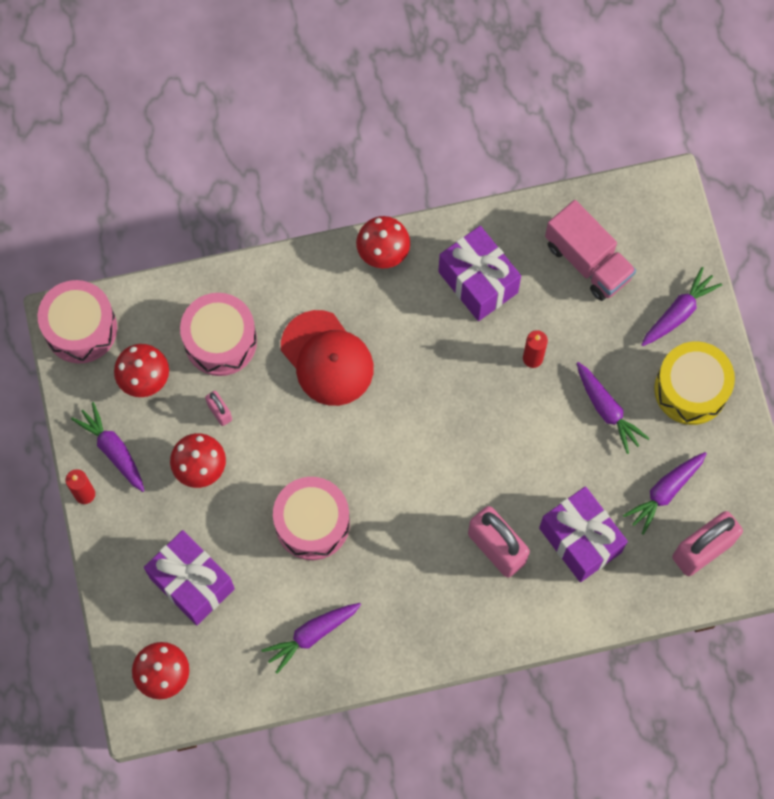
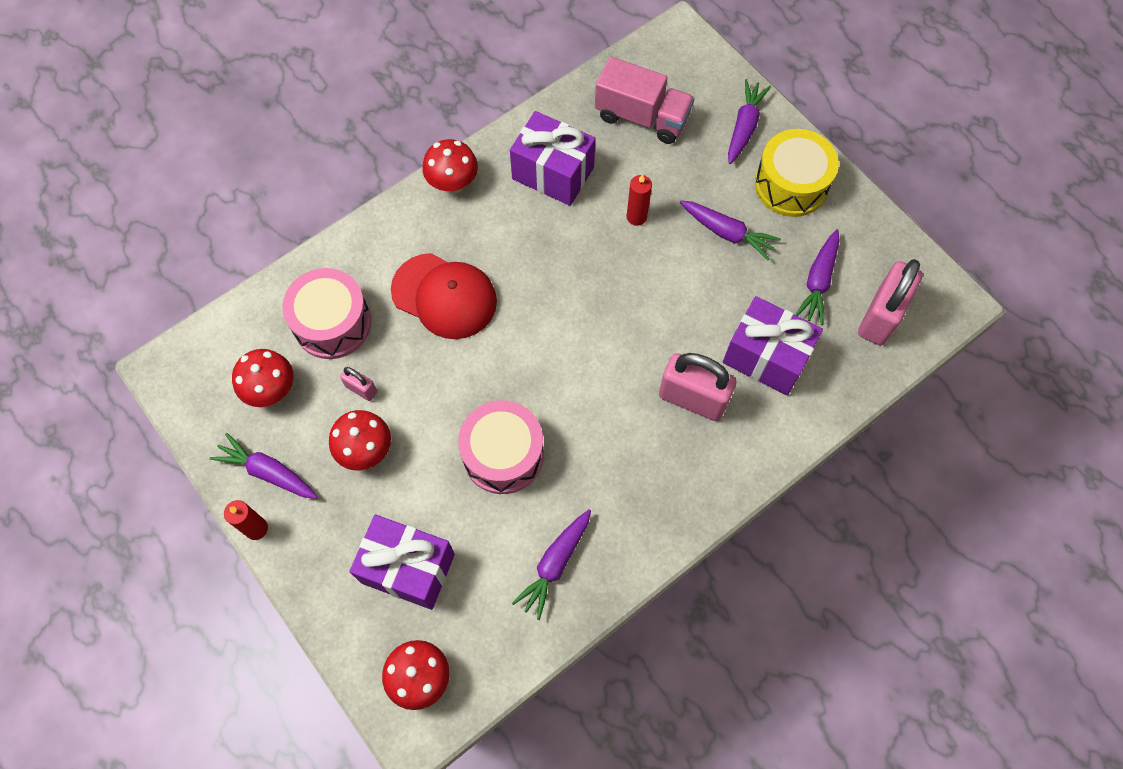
camera: 25 degrees left, 5 degrees down
pink drum [38,280,117,364] -> none

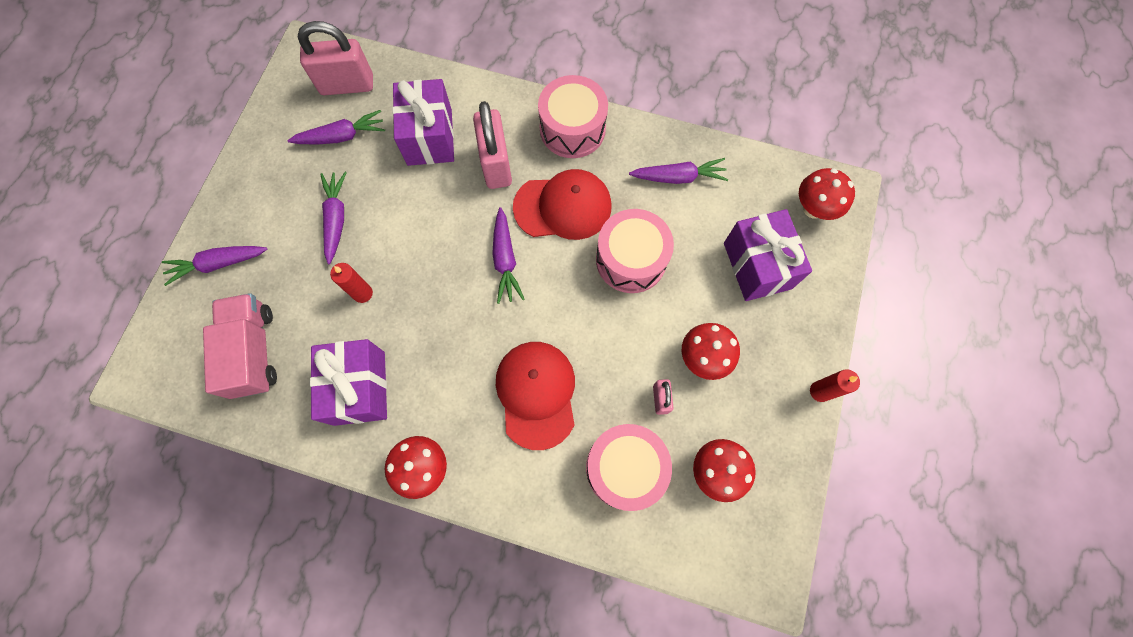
camera: 125 degrees left, 5 degrees up
purple carrot [210,433,317,499] -> purple carrot moved to [492,207,525,304]
yellow drum [755,129,839,217] -> none
none -> red cap [513,169,612,240]
none -> pink drum [538,75,608,158]

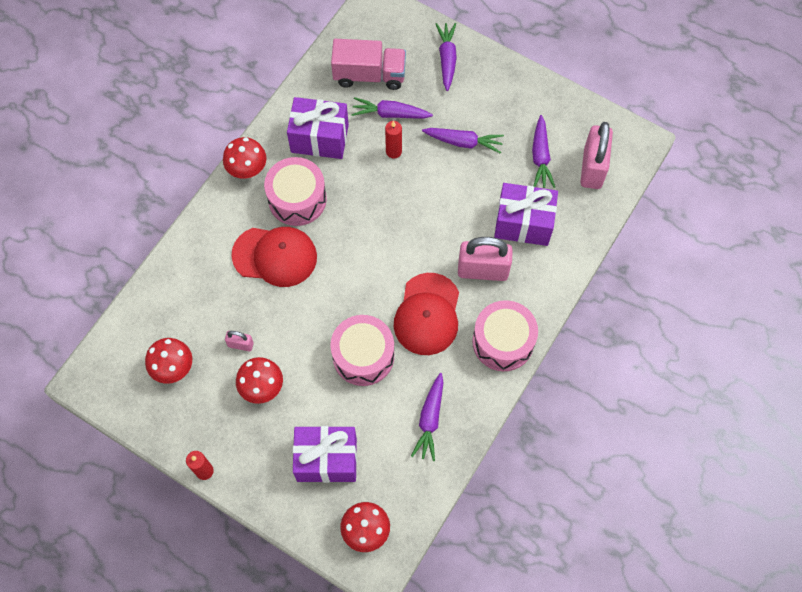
camera: 105 degrees right, 5 degrees down
purple carrot [492,207,525,304] -> purple carrot moved to [351,97,433,119]
pink drum [586,424,672,511] -> pink drum moved to [264,157,327,226]

